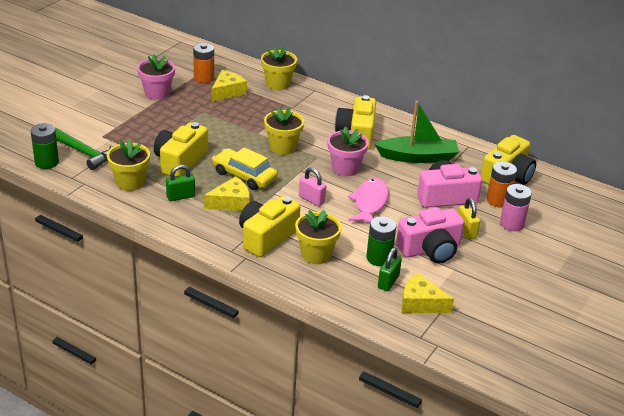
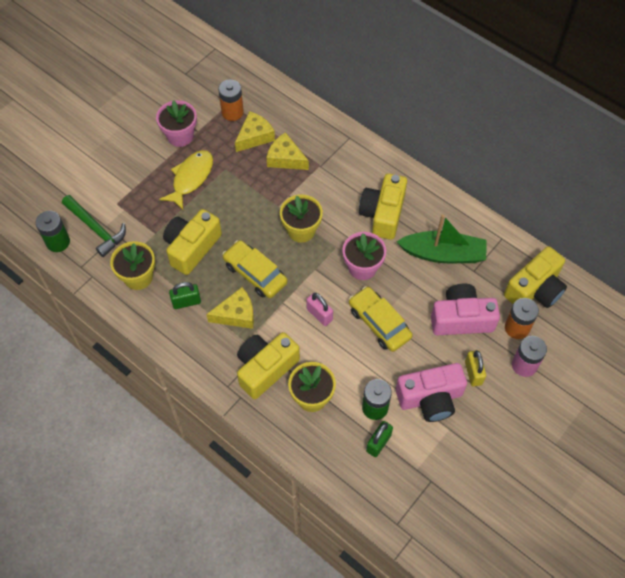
camera: 10 degrees right, 25 degrees up
yellow flower pot [261,46,297,90] -> none
pink fish [348,178,389,223] -> yellow car [349,286,413,352]
yellow cheese [402,273,454,313] -> yellow cheese moved to [266,132,309,170]
none -> yellow fish [159,150,213,210]

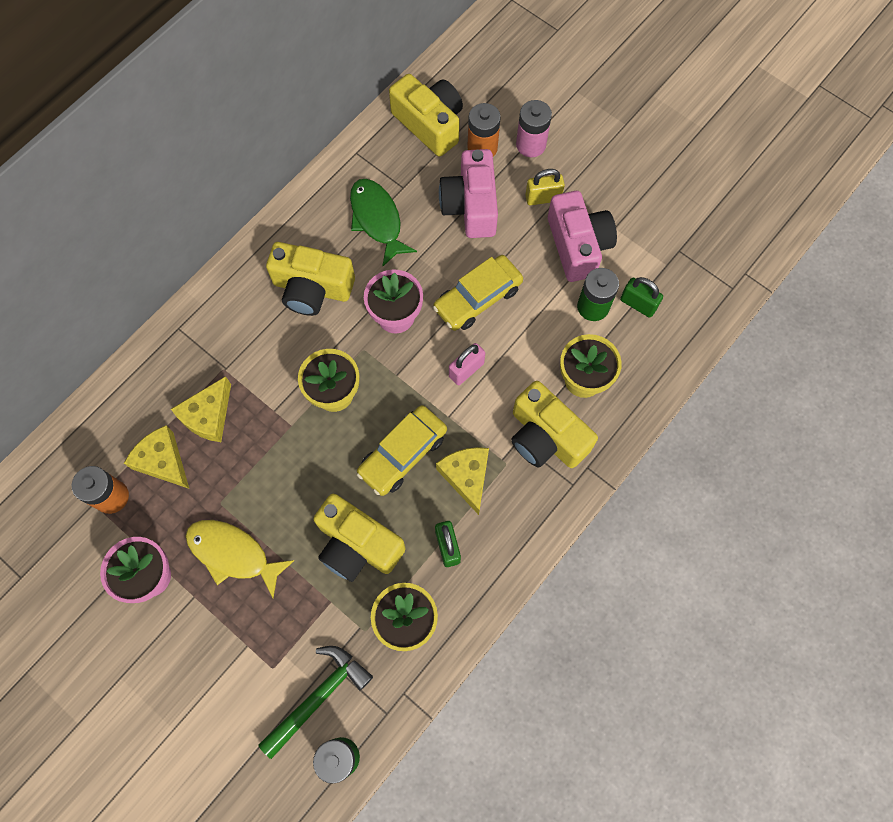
camera: 90 degrees left, 10 degrees up
green boat [397,214,487,263] -> green fish [350,179,417,266]

